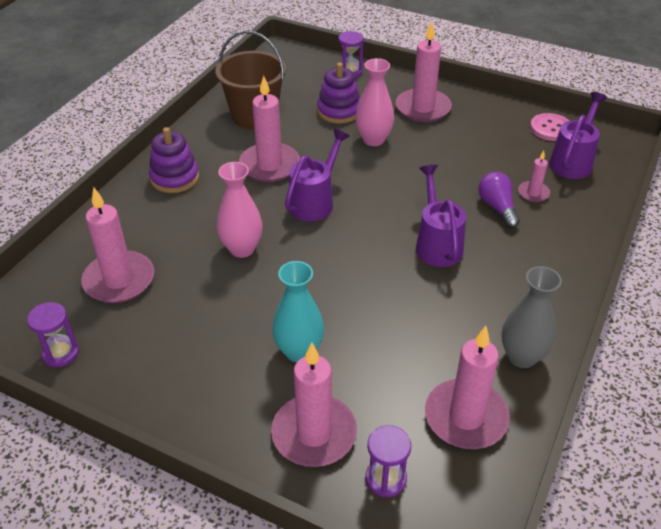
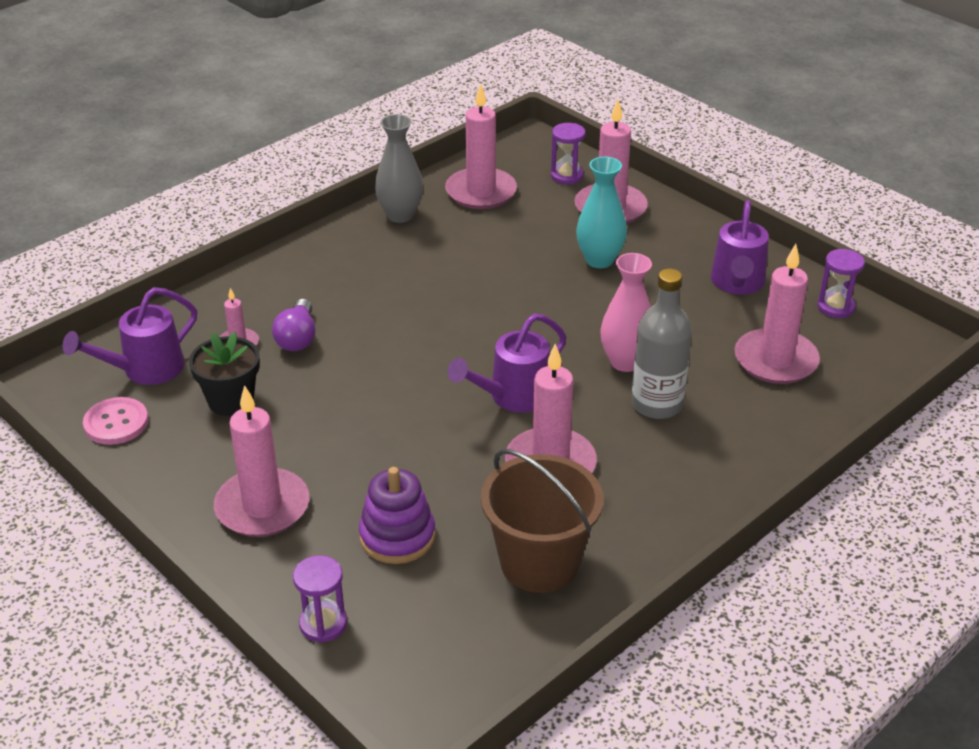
camera: 160 degrees left, 5 degrees down
purple stacking toy [149,127,199,193] -> none
pink vase [355,58,394,146] -> none
purple watering can [416,165,466,267] -> purple watering can moved to [711,200,769,294]
none -> black flower pot [189,332,260,416]
none -> grey bottle [631,268,692,419]

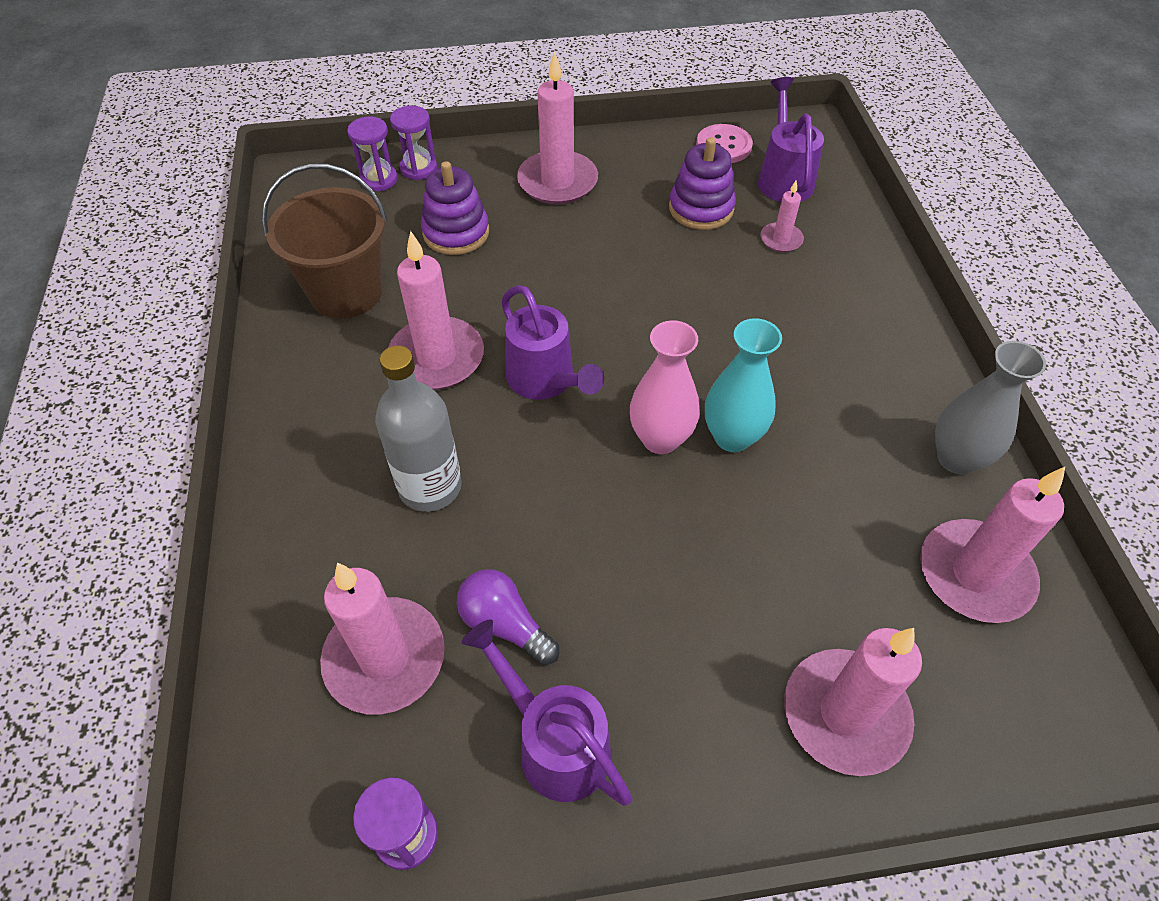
camera: 125 degrees right, 15 degrees up
black flower pot [189,332,260,416] -> purple stacking toy [669,137,736,230]
purple light bulb [272,299,315,351] -> purple light bulb moved to [457,569,560,665]
purple watering can [448,313,566,413] -> purple watering can turned 150 degrees clockwise [501,285,604,400]
purple hourglass [551,123,586,184] -> purple hourglass moved to [347,117,398,191]
turquoise vase [576,157,627,268] -> turquoise vase moved to [705,318,782,452]
pink vase [600,253,652,372] -> pink vase moved to [630,320,700,454]

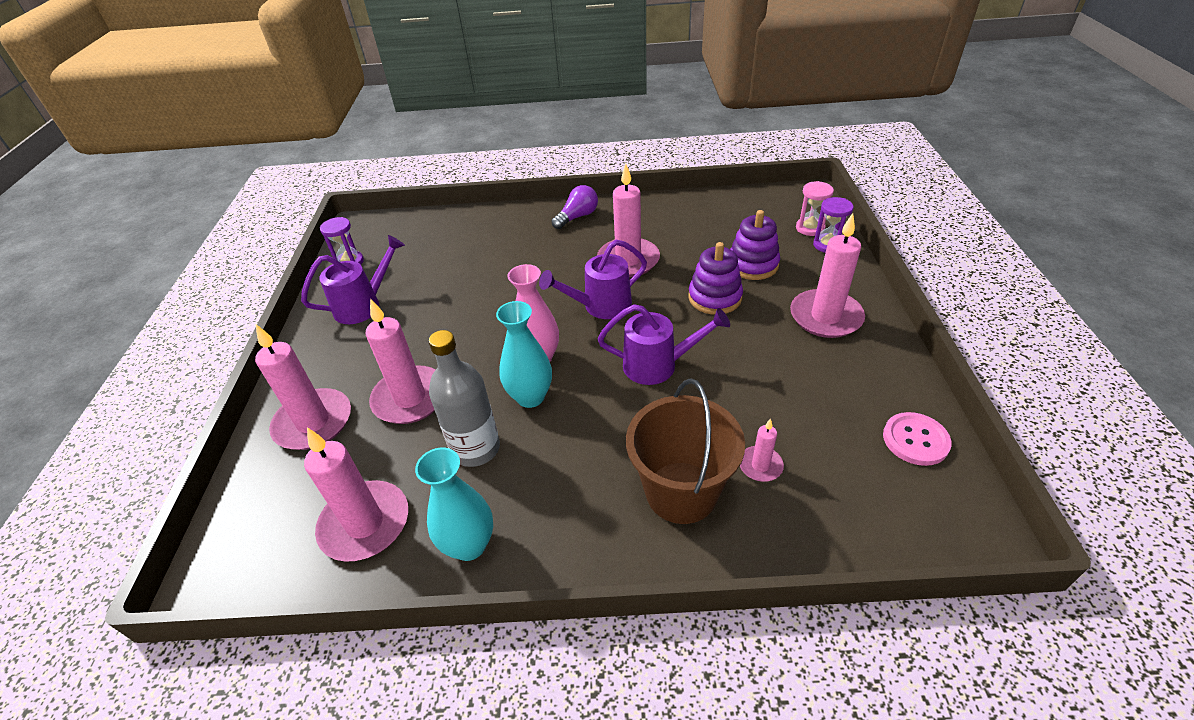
camera: 100 degrees right, 10 degrees down
brown bucket [262,163,387,319] -> brown bucket moved to [626,379,745,524]
pink candle [320,562,445,714] -> pink candle moved to [365,298,436,424]
purple hourglass [347,117,398,191] -> pink hourglass [796,181,834,236]
grey bottle [375,346,462,512] -> grey bottle moved to [429,330,500,467]
purple light bulb [457,569,560,665] -> purple light bulb moved to [552,185,598,229]
purple stacking toy [669,137,736,230] -> purple stacking toy moved to [689,242,743,315]
purple watering can [758,77,824,202] -> purple watering can moved to [598,304,730,385]
grey vase [935,341,1046,474] -> turquoise vase [415,448,493,561]

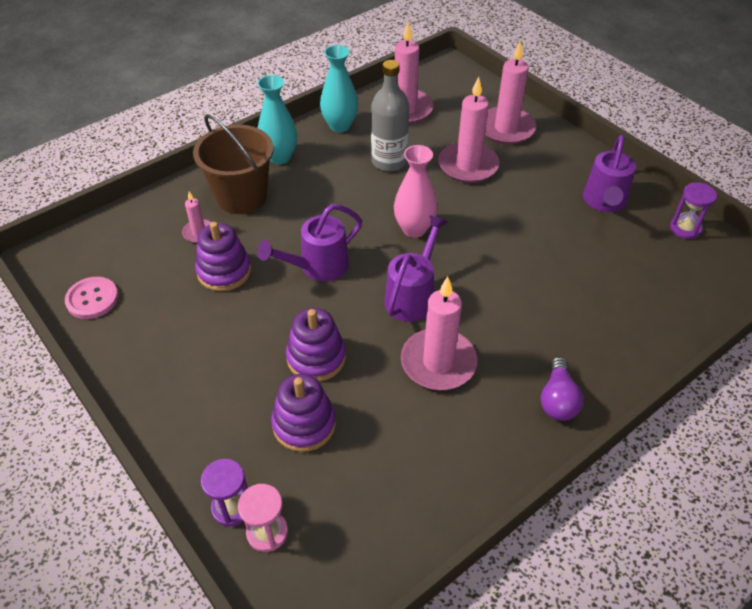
camera: 140 degrees right, 5 degrees up
turquoise vase [496,301,552,408] -> turquoise vase moved to [258,75,297,164]
pink candle [790,213,865,338] -> none
none -> purple stacking toy [195,222,251,291]

